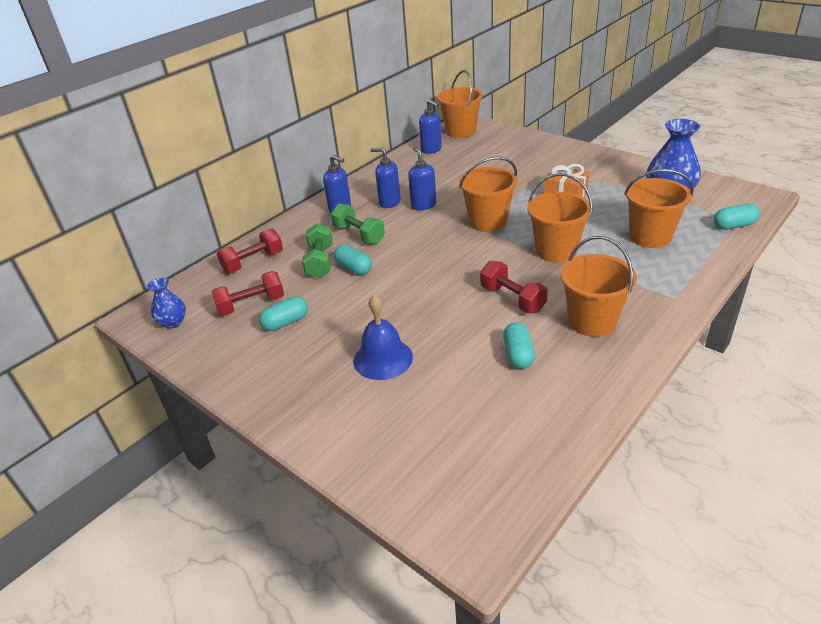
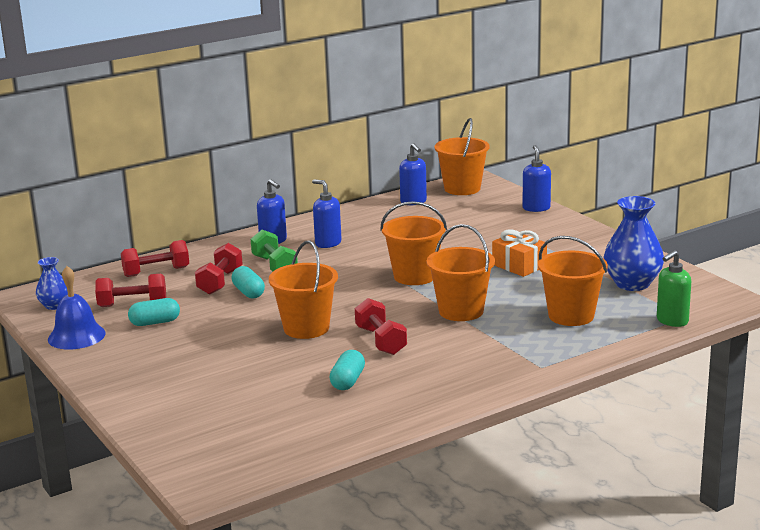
camera: 15 degrees right, 15 degrees down
green dumbbell [302,223,333,278] -> red dumbbell [195,243,243,295]
blue bell [353,295,413,380] -> blue bell moved to [48,266,106,349]
blue soap dispenser [408,146,436,210] -> blue soap dispenser moved to [522,145,551,212]
orange bucket [561,236,637,337] -> orange bucket moved to [269,240,338,339]
turquoise capsule [714,204,760,230] -> green soap dispenser [657,250,691,327]

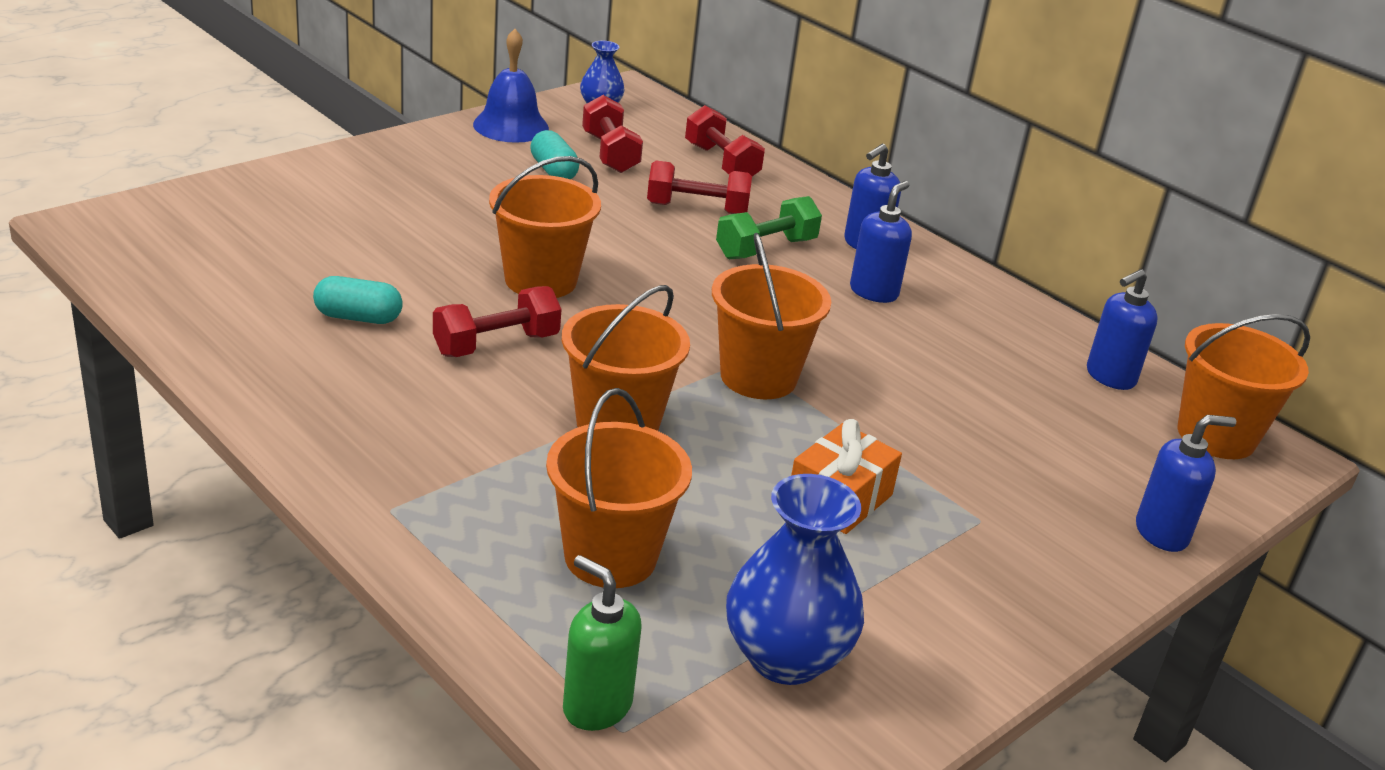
camera: 75 degrees right, 10 degrees up
turquoise capsule [231,266,265,299] -> none

